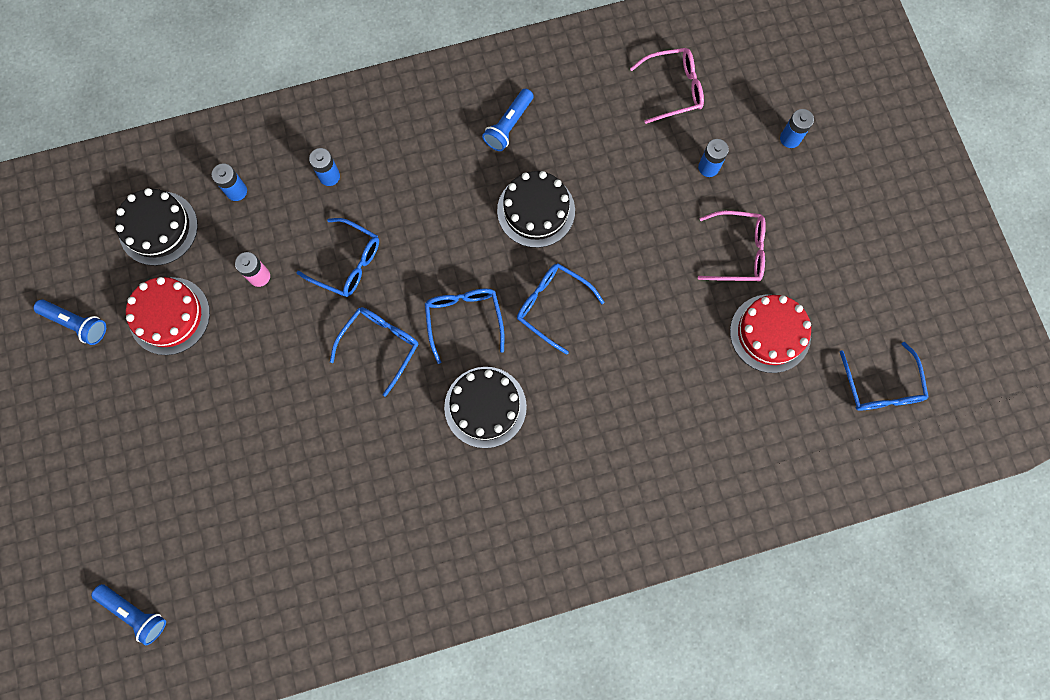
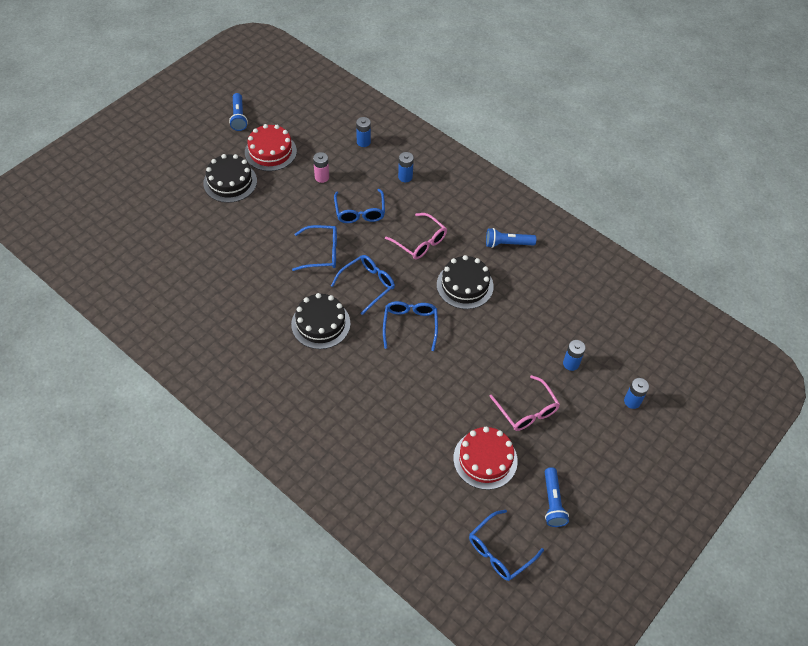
camera: 55 degrees right, 20 degrees down
blue flashlight [91,584,166,645] -> blue flashlight moved to [545,467,569,527]
black cake [115,188,198,266] -> black cake moved to [203,154,257,203]
pink glasses [630,48,704,124] -> pink glasses moved to [385,213,447,259]

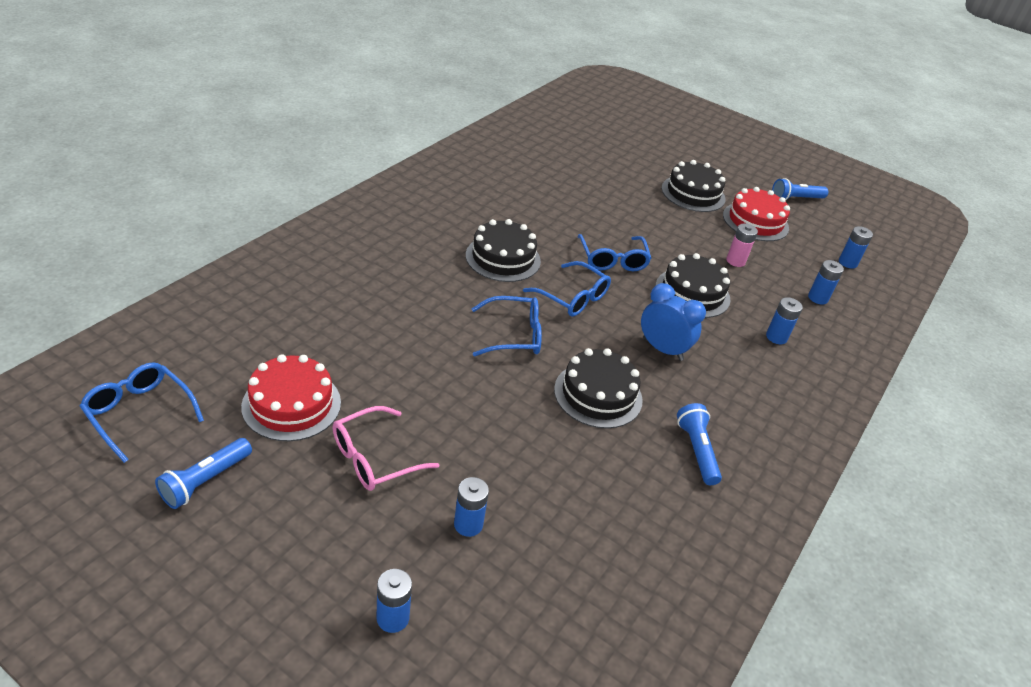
camera: 80 degrees right, 15 degrees down
blue glasses [334,189,385,223] -> black cake [655,253,730,318]
pink glasses [385,213,447,259] -> blue clock [641,283,706,361]
blue flashlight [545,467,569,527] -> blue flashlight turned 45 degrees counterclockwise [155,438,252,509]
none -> blue battery [839,226,873,269]

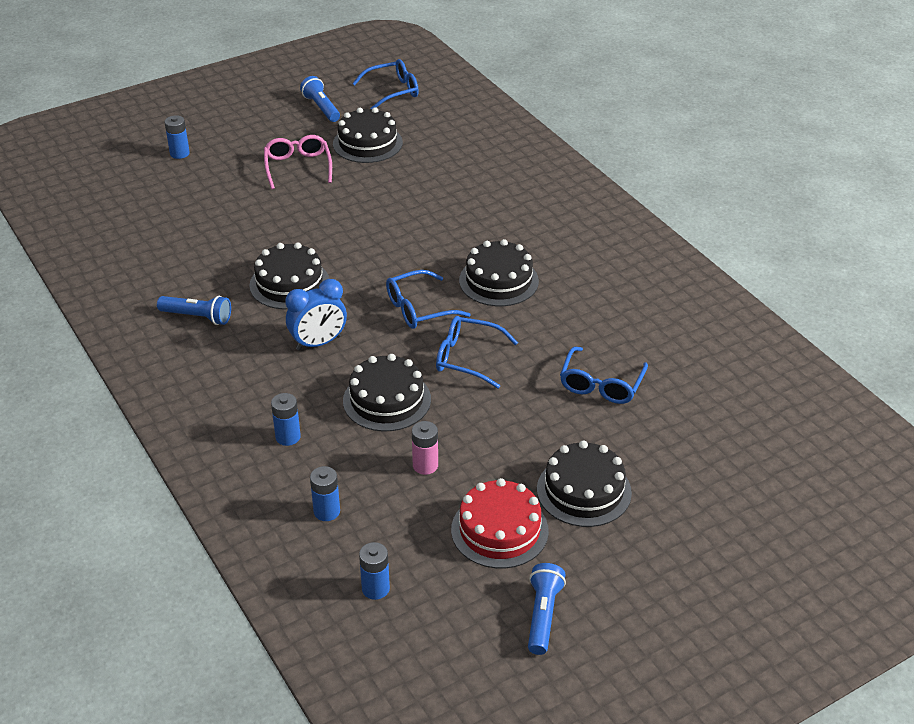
camera: 120 degrees right, 0 degrees up
red cake [241,354,341,441] -> black cake [333,107,403,163]
blue battery [454,477,489,537] -> none
blue glasses [472,296,542,356] -> blue glasses moved to [560,347,648,404]

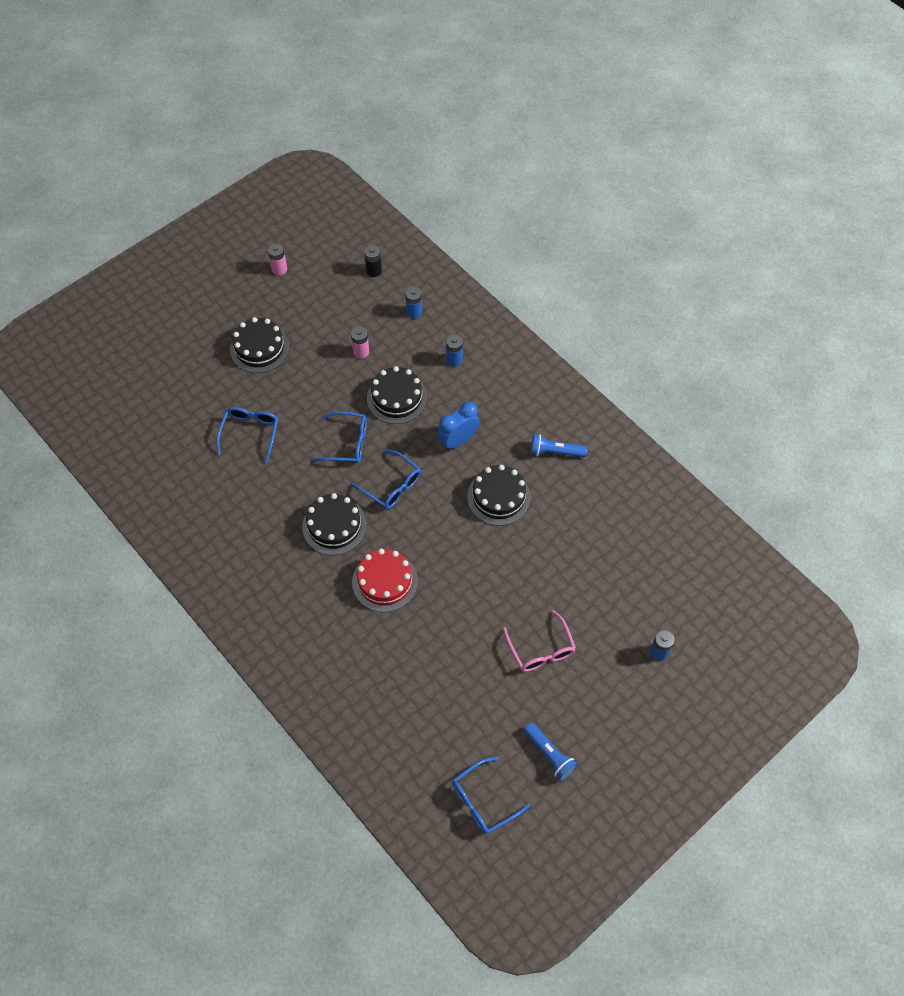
camera: 170 degrees right, 20 degrees up
black cake [333,107,403,163] -> none
blue battery [359,542,390,600] -> black battery [364,245,382,277]
blue glasses [386,270,471,329] -> blue glasses turned 75 degrees clockwise [351,450,421,509]
red cake [451,478,549,569] -> red cake moved to [352,549,418,612]
blue flashlight [528,563,566,655] -> pink battery [268,243,287,276]

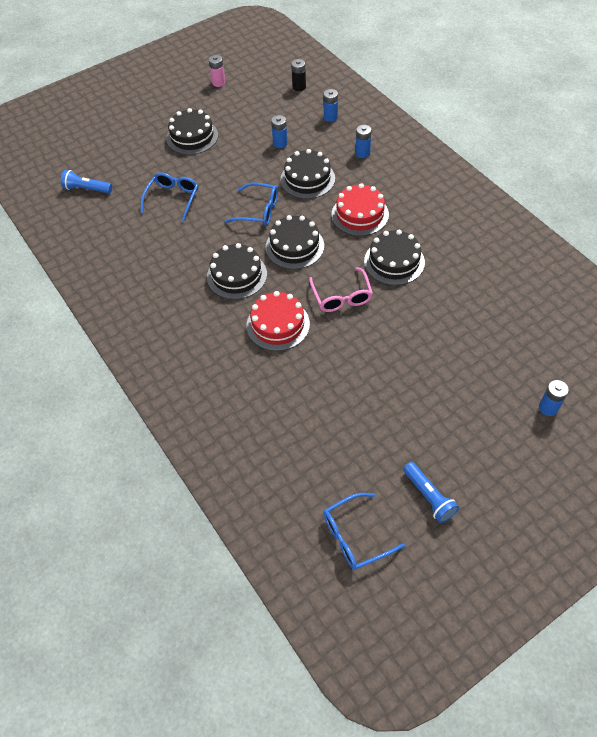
camera: 10 degrees right, 5 degrees down
pink battery [351,326,369,358] -> blue battery [271,115,288,148]
blue glasses [351,450,421,509] -> black cake [265,215,324,269]
blue clock [437,402,480,450] -> red cake [331,183,389,236]
pink glasses [503,610,576,672] -> pink glasses moved to [309,267,373,312]
blue flashlight [531,434,587,457] -> blue flashlight moved to [61,170,112,193]

